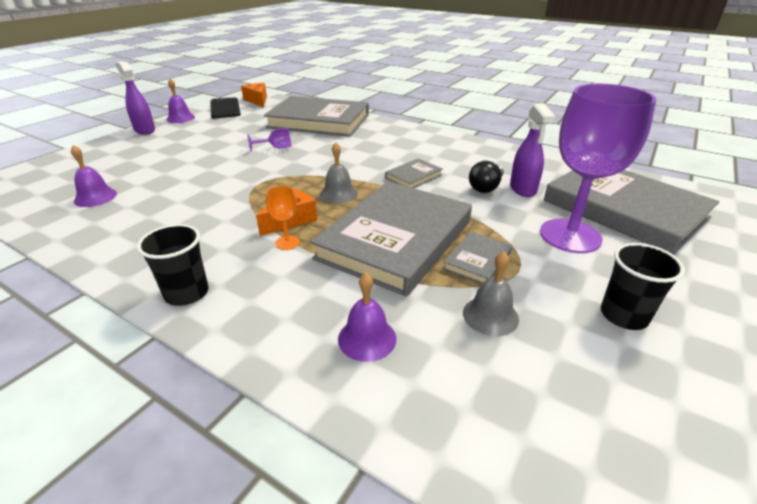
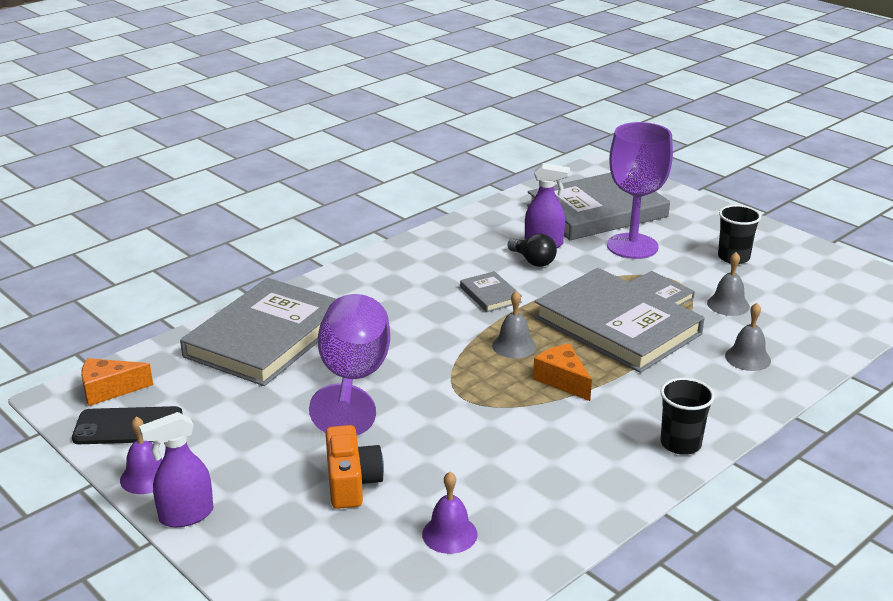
camera: 75 degrees left, 5 degrees down
purple goblet [247,128,292,151] -> purple goblet [309,294,390,435], size x2.49
orange goblet [266,186,300,250] -> none
purple bell [338,273,397,362] -> grey bell [725,303,771,371]
none -> orange camera [326,425,384,509]

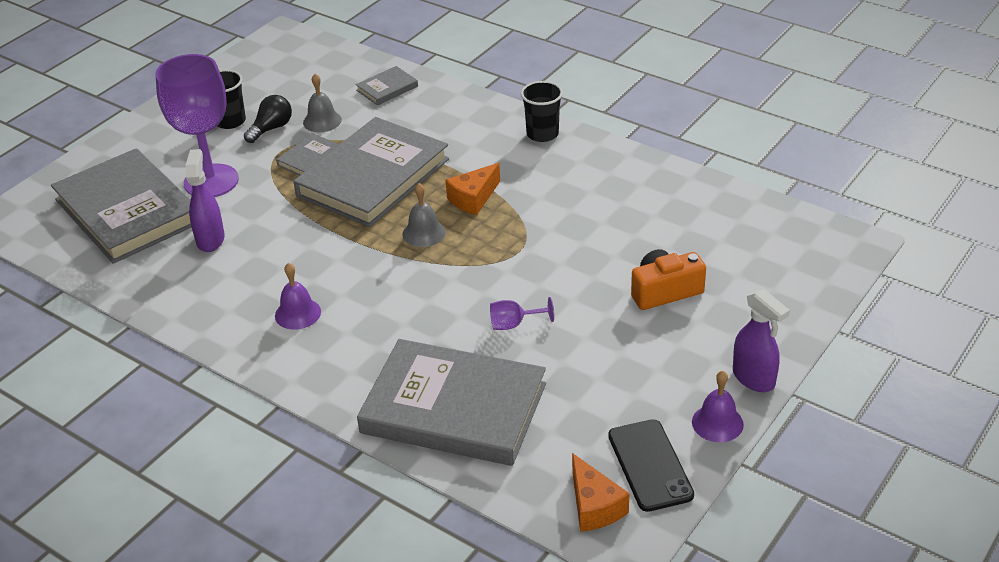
camera: 100 degrees left, 10 degrees up
purple goblet [309,294,390,435] -> purple goblet [490,297,554,330], size x0.40
purple bell [422,472,478,554] -> purple bell moved to [275,263,321,330]
grey book [460,271,522,312] -> grey book moved to [356,66,418,105]
black light bulb [508,234,557,267] -> black light bulb moved to [244,95,292,143]
grey bell [725,303,771,371] -> none

